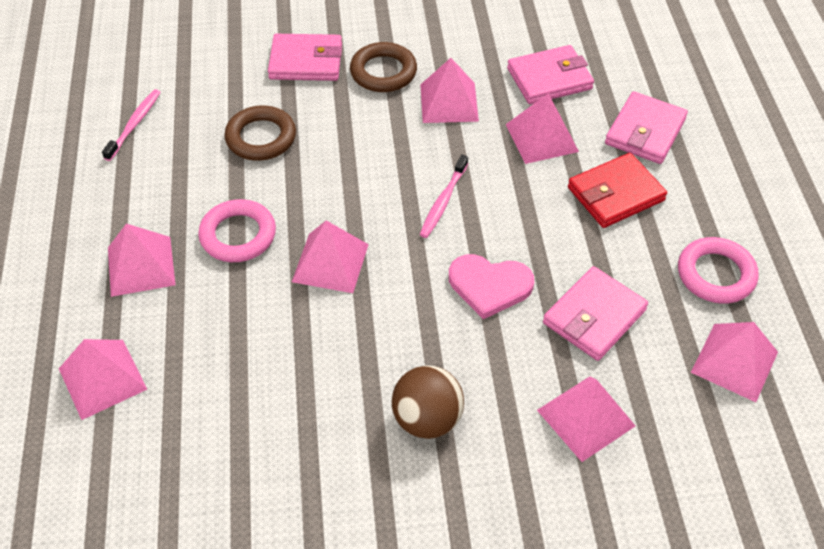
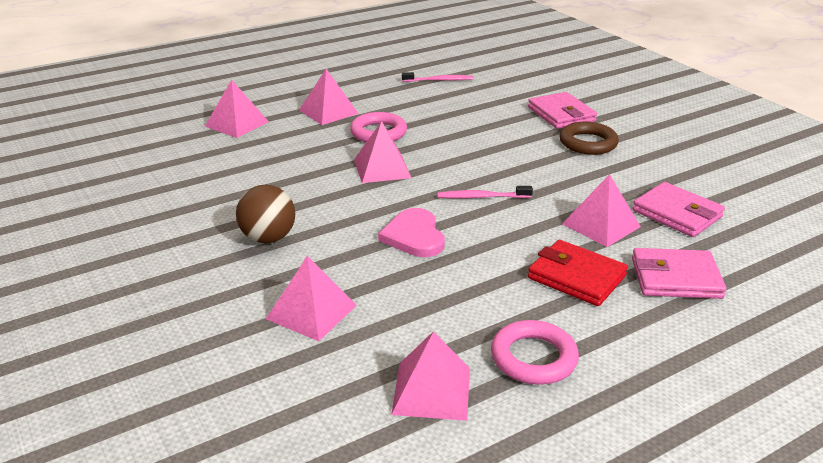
camera: 65 degrees right, 20 degrees down
brown ring [224,105,296,161] -> none
pink pyramid [420,58,479,123] -> none
pink wallet [543,266,648,361] -> none

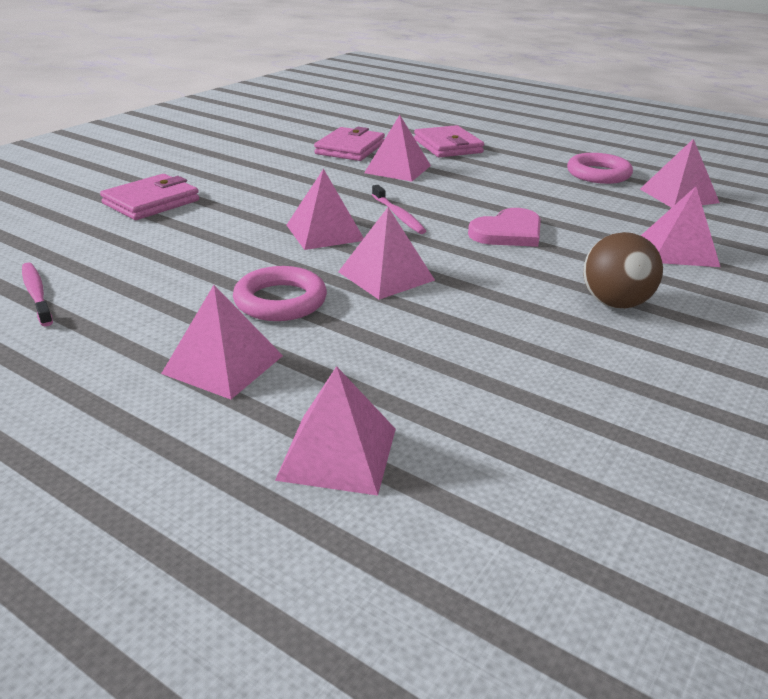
camera: 115 degrees left, 0 degrees up
red wallet [528,240,628,306] -> none
brown ring [560,122,619,155] -> none
none -> pink pyramid [287,169,364,250]

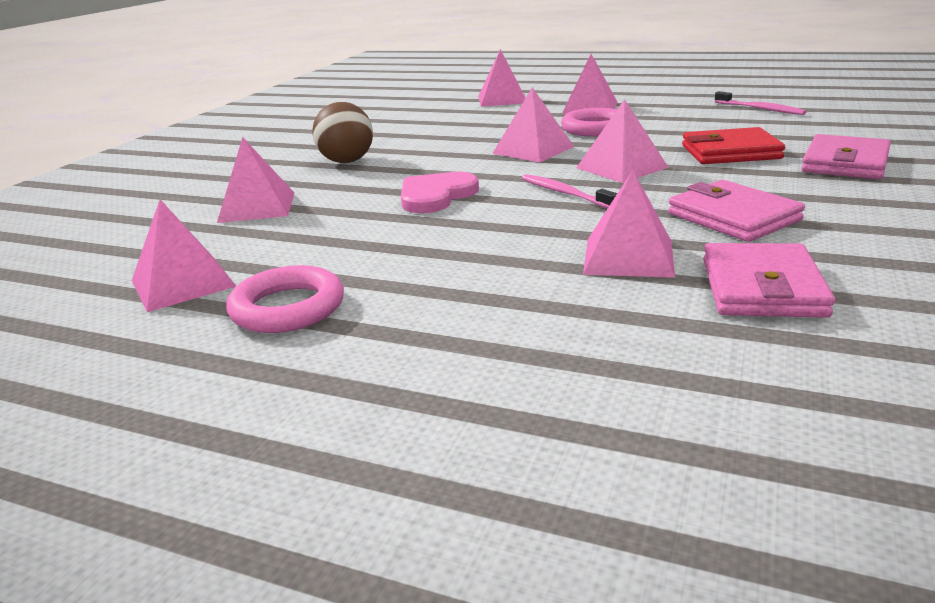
camera: 170 degrees right, 5 degrees down
pink wallet [414,125,484,157] -> pink wallet moved to [668,180,805,242]
none -> red wallet [682,127,785,164]

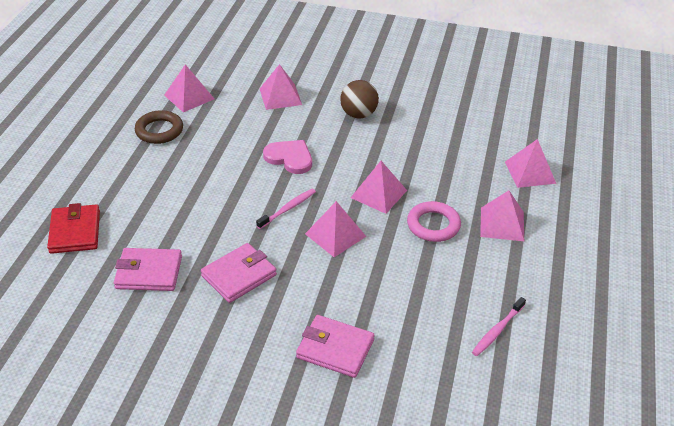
camera: 80 degrees right, 15 degrees up
pink ring [226,265,344,333] -> brown ring [135,110,183,144]
pink pyramid [583,170,675,278] -> none
red wallet [682,127,785,164] -> red wallet moved to [47,203,100,254]

